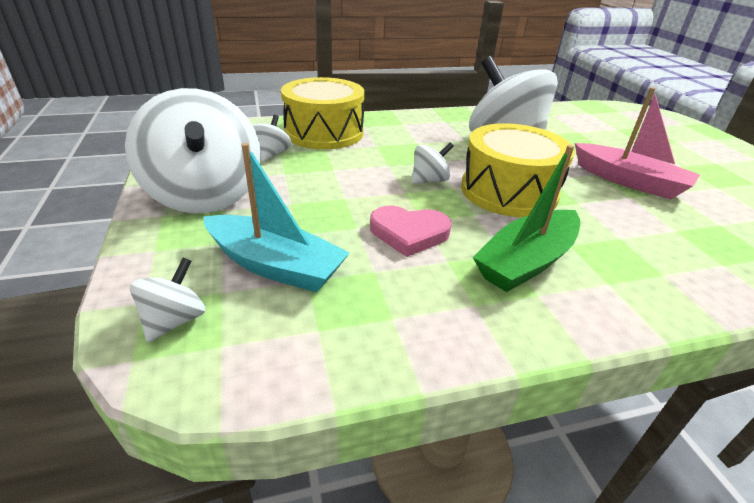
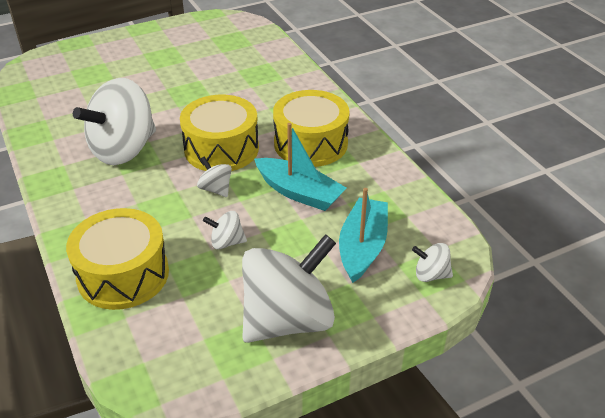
camera: 100 degrees left, 5 degrees up
white spinning top [252,115,291,162] -> white spinning top moved to [203,211,247,249]
pink heart [370,206,452,257] -> turquoise boat [254,123,346,211]
green boat [473,145,580,292] -> yellow drum [273,90,350,167]
pink boat [575,87,700,200] -> none

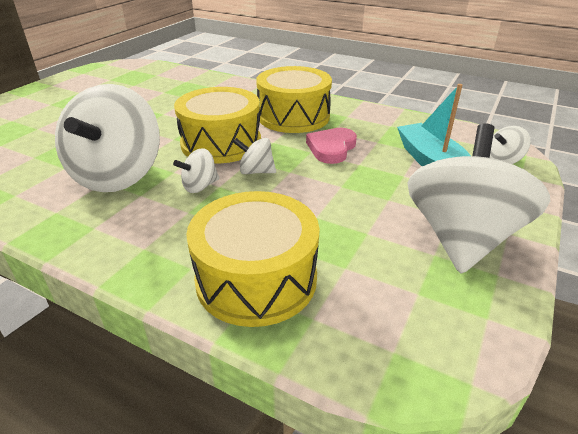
camera: 35 degrees left, 5 degrees down
white spinning top [203,211,247,249] -> white spinning top moved to [173,148,219,193]
turquoise boat [254,123,346,211] -> pink heart [306,128,357,164]

